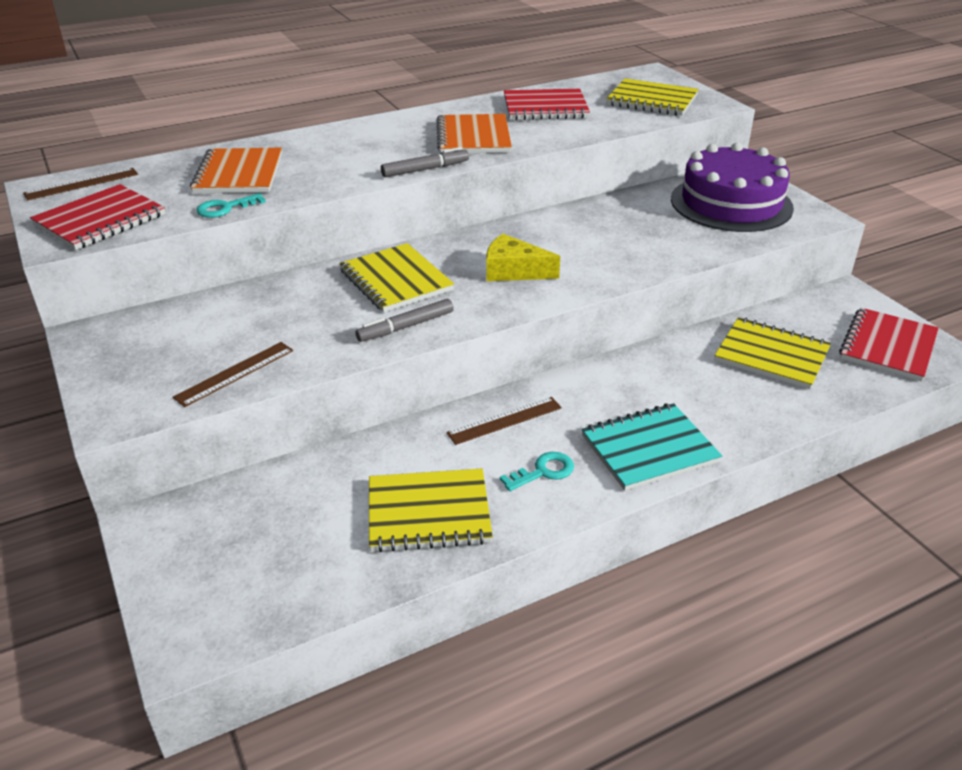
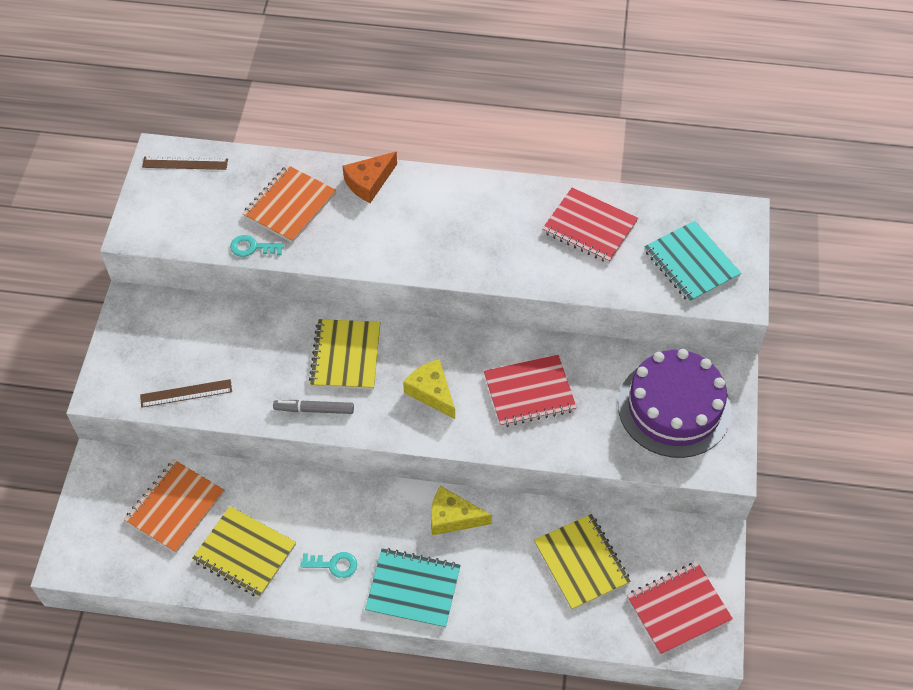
camera: 35 degrees right, 20 degrees up
red notebook [30,184,165,250] -> red notebook moved to [484,355,577,427]
grey marker [381,147,469,177] -> none
orange notebook [436,114,512,153] -> orange notebook moved to [124,460,224,553]
brown ruler [446,397,562,445] -> none
yellow notebook [606,78,699,116] -> turquoise notebook [644,221,741,303]
none -> orange cheese [342,152,397,203]
none -> yellow cheese [431,486,492,535]

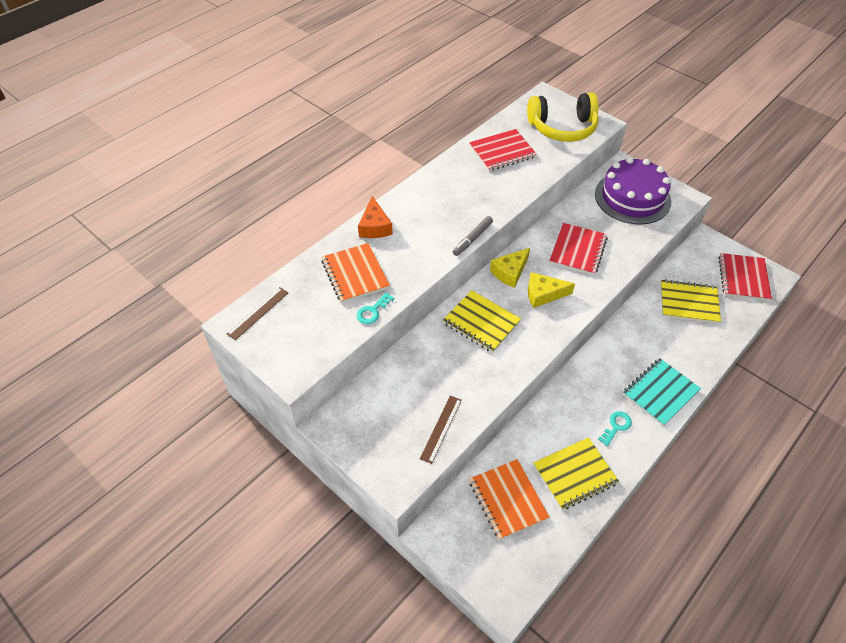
camera: 55 degrees left, 5 degrees down
grey marker [273,400,354,414] -> grey marker moved to [453,216,493,256]
yellow cheese [431,486,492,535] -> yellow cheese moved to [490,248,530,288]
turquoise notebook [644,221,741,303] -> yellow headphones [527,93,599,142]

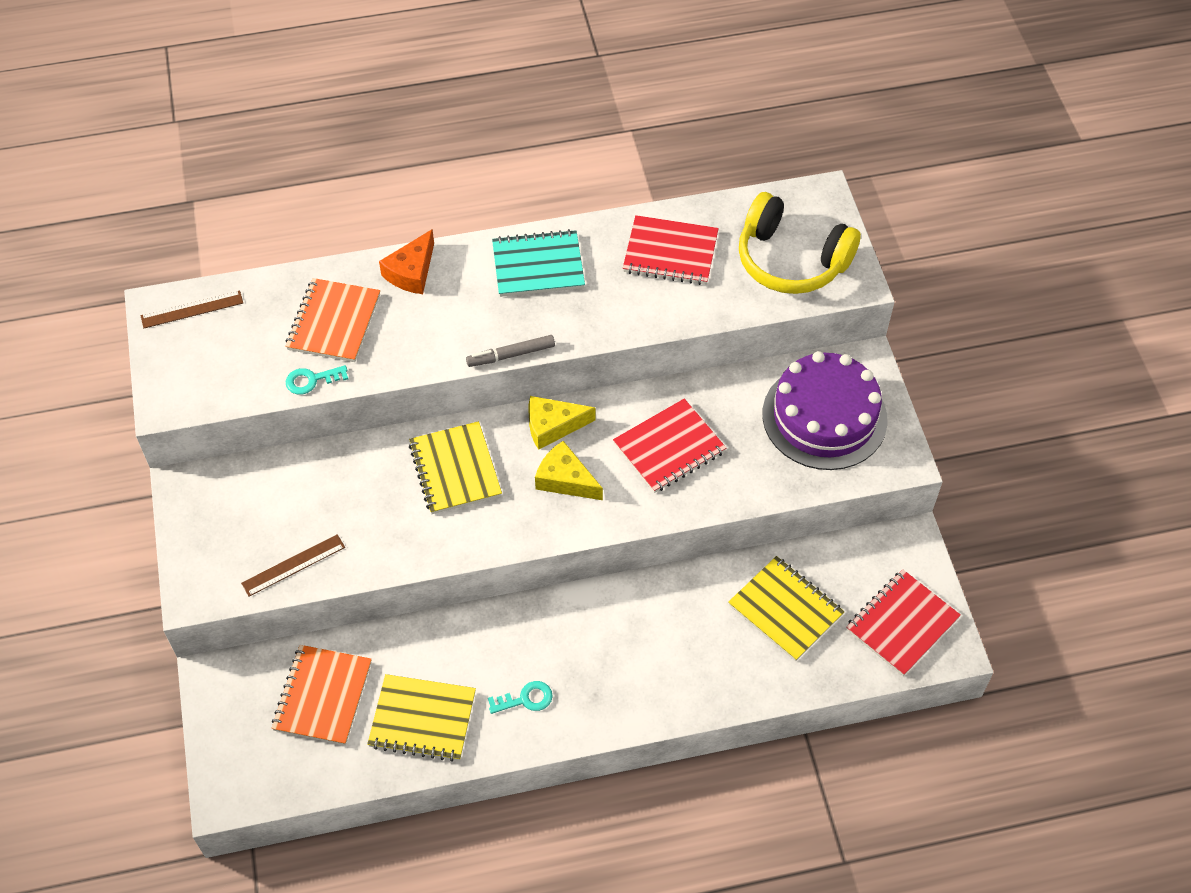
camera: 35 degrees right, 5 degrees up
turquoise notebook [623,358,701,426] -> turquoise notebook moved to [492,229,585,297]

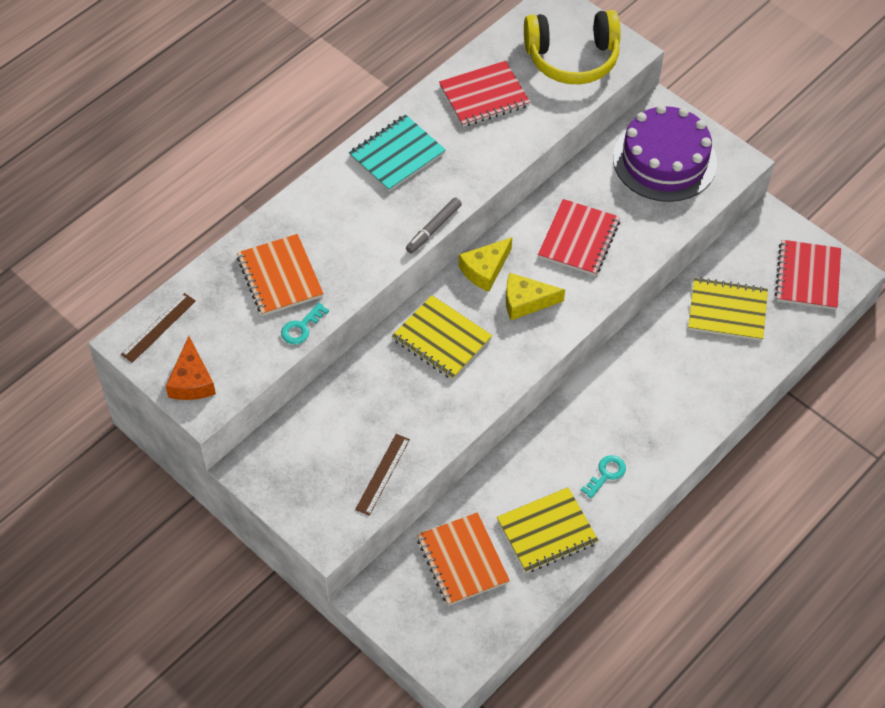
camera: 35 degrees left, 0 degrees up
orange cheese [379,229,434,294] -> orange cheese moved to [166,336,216,400]

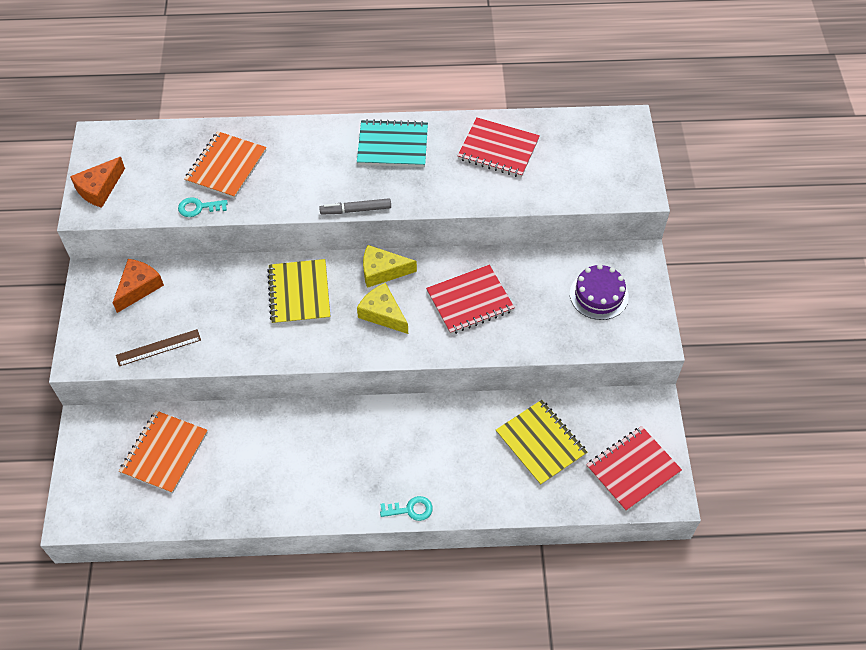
camera: 45 degrees right, 0 degrees up
brown ruler [121,293,196,363] -> none
yellow notebook [497,487,599,573] -> none
yellow headphones [524,10,620,84] -> none
turquoise key [581,455,626,498] -> turquoise key moved to [380,496,433,521]
purple cake [613,105,717,202] -> purple cake [570,264,629,320], size x0.58
none -> orange cheese [113,259,164,313]

